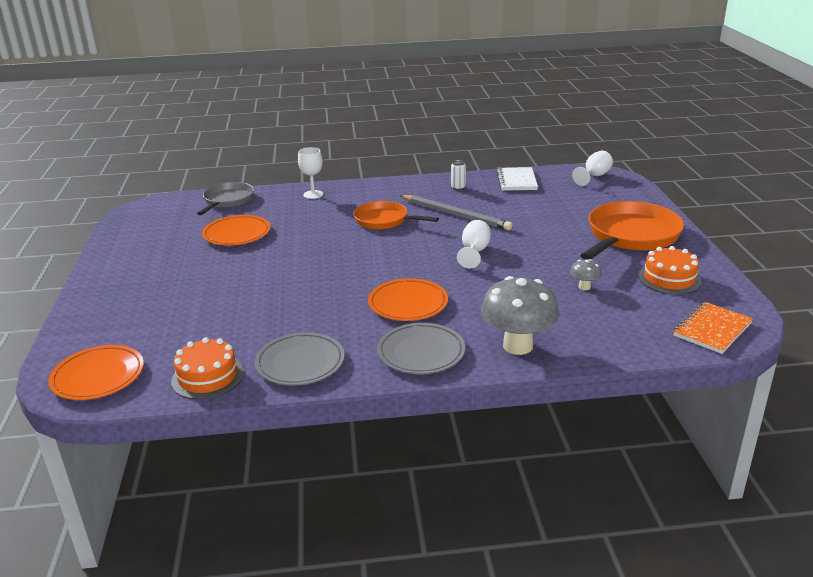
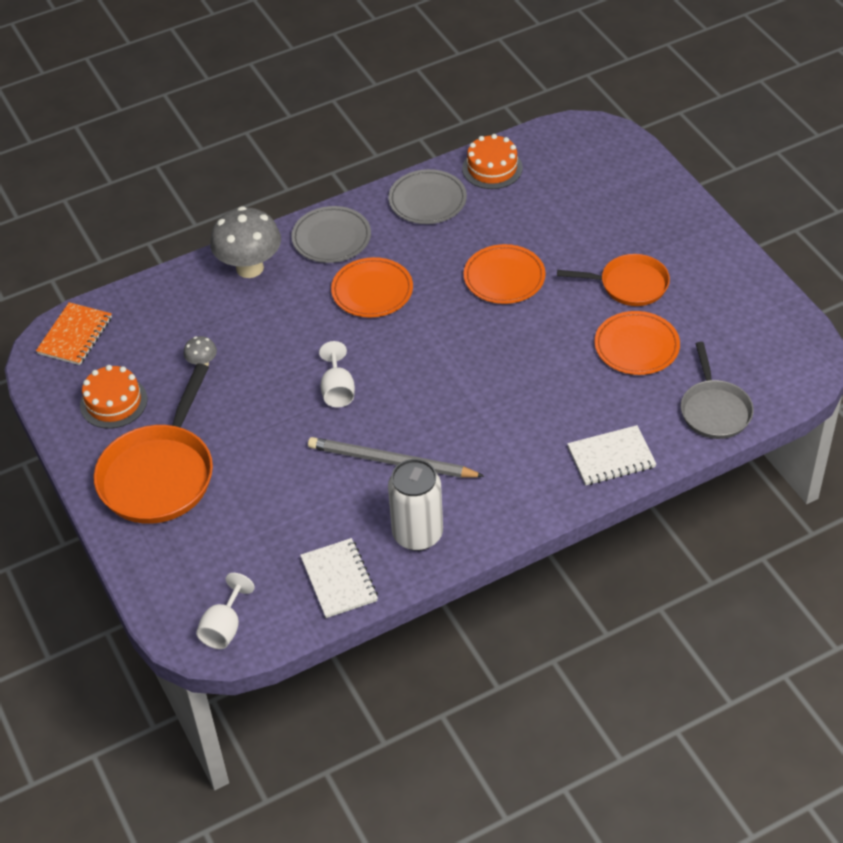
camera: 160 degrees right, 20 degrees up
orange plate [48,345,144,400] -> orange plate moved to [464,244,546,304]
white goblet [298,147,323,199] -> white notebook [567,425,656,485]
orange pan [353,201,439,229] -> orange pan moved to [557,254,670,306]
white can [451,160,466,190] -> white can [388,459,443,551], size x2.28

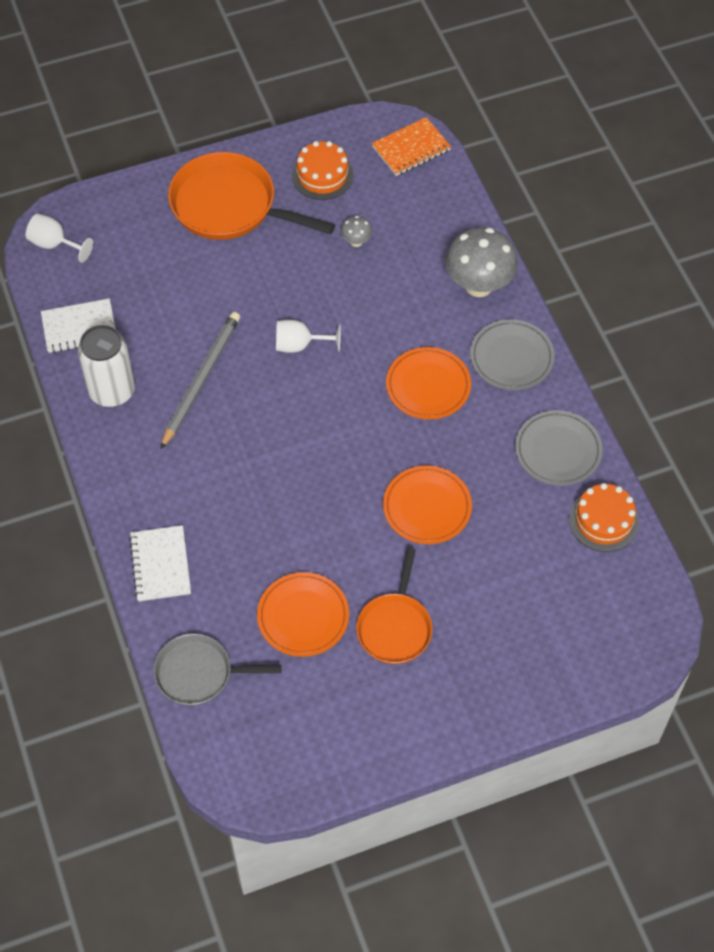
camera: 95 degrees right, 10 degrees up
orange notebook [36,302,112,365] -> orange notebook turned 60 degrees counterclockwise [372,117,451,176]

